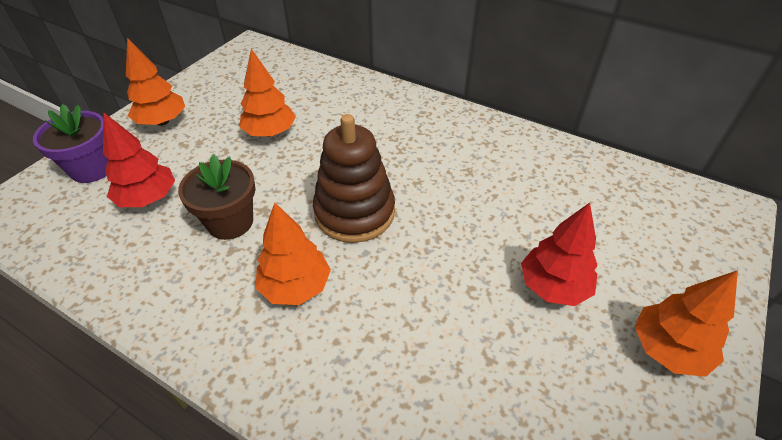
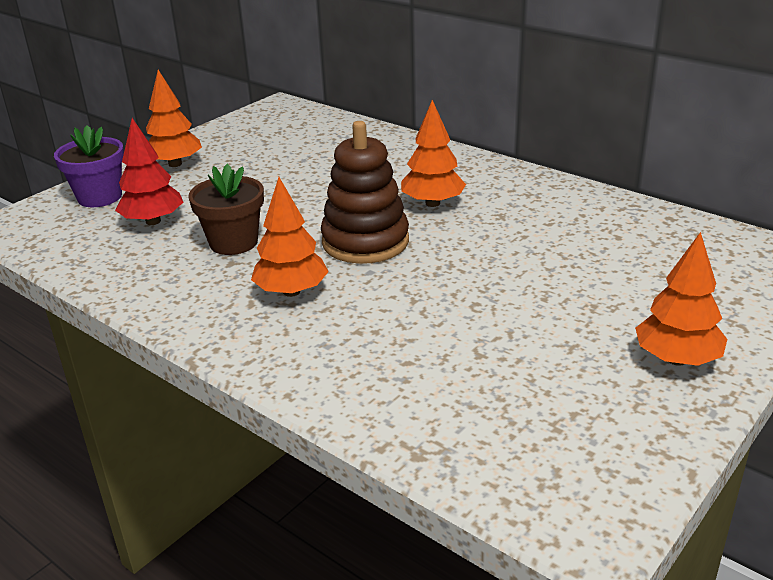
camera: 10 degrees right, 15 degrees down
orange tree [239,49,296,137] -> orange tree moved to [401,100,466,207]
red tree [521,203,598,306] -> none

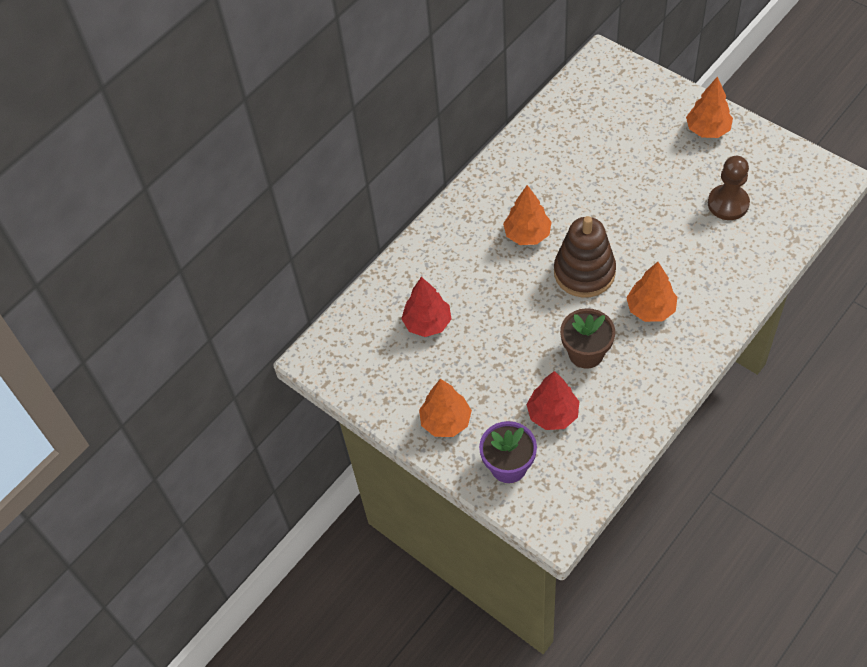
camera: 85 degrees left, 25 degrees up
none -> red tree [401,277,451,337]
none -> brown pawn [708,156,750,220]

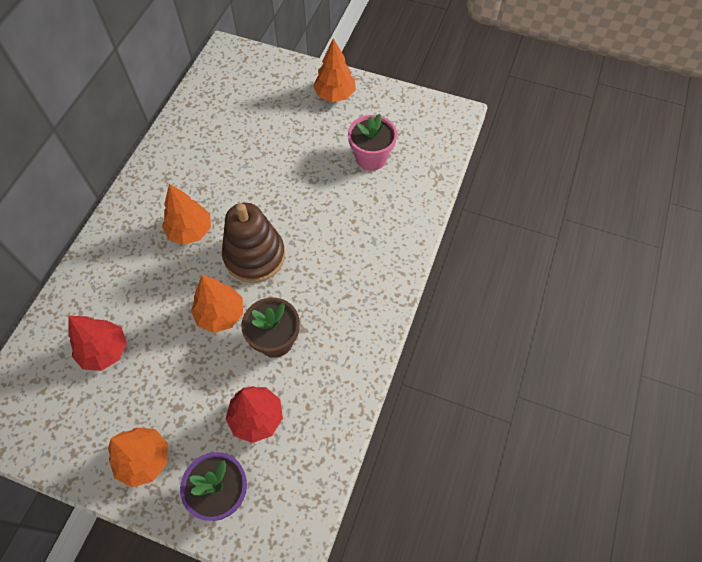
camera: 25 degrees left, 5 degrees up
orange tree [626,262,677,322] -> orange tree moved to [191,275,243,333]
brown pawn [708,156,750,220] -> pink flower pot [348,114,397,171]

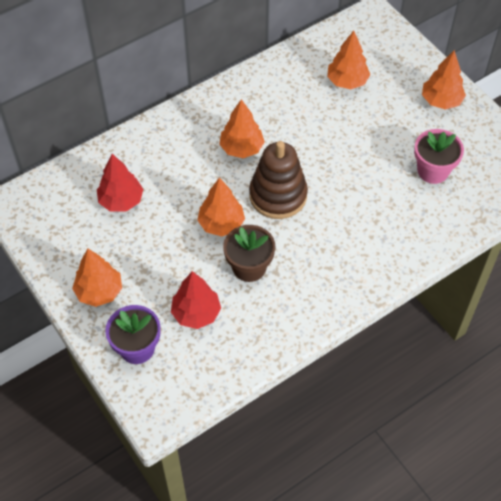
camera: 35 degrees right, 5 degrees down
none -> orange tree [327,31,370,89]

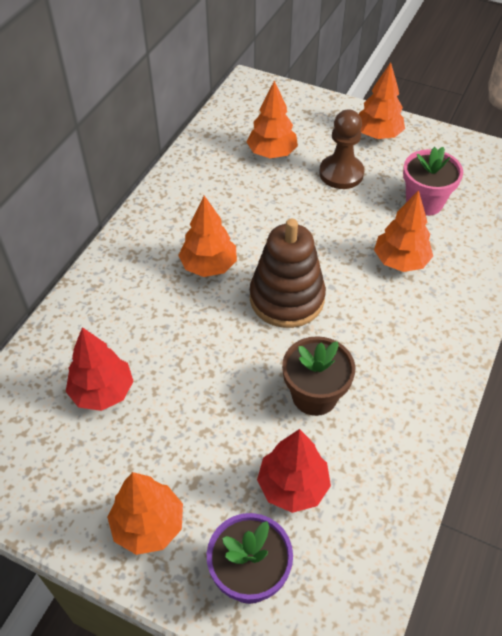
camera: 30 degrees left, 5 degrees down
orange tree [197,178,245,237] -> orange tree moved to [374,190,433,272]
none -> brown pawn [319,109,364,189]

